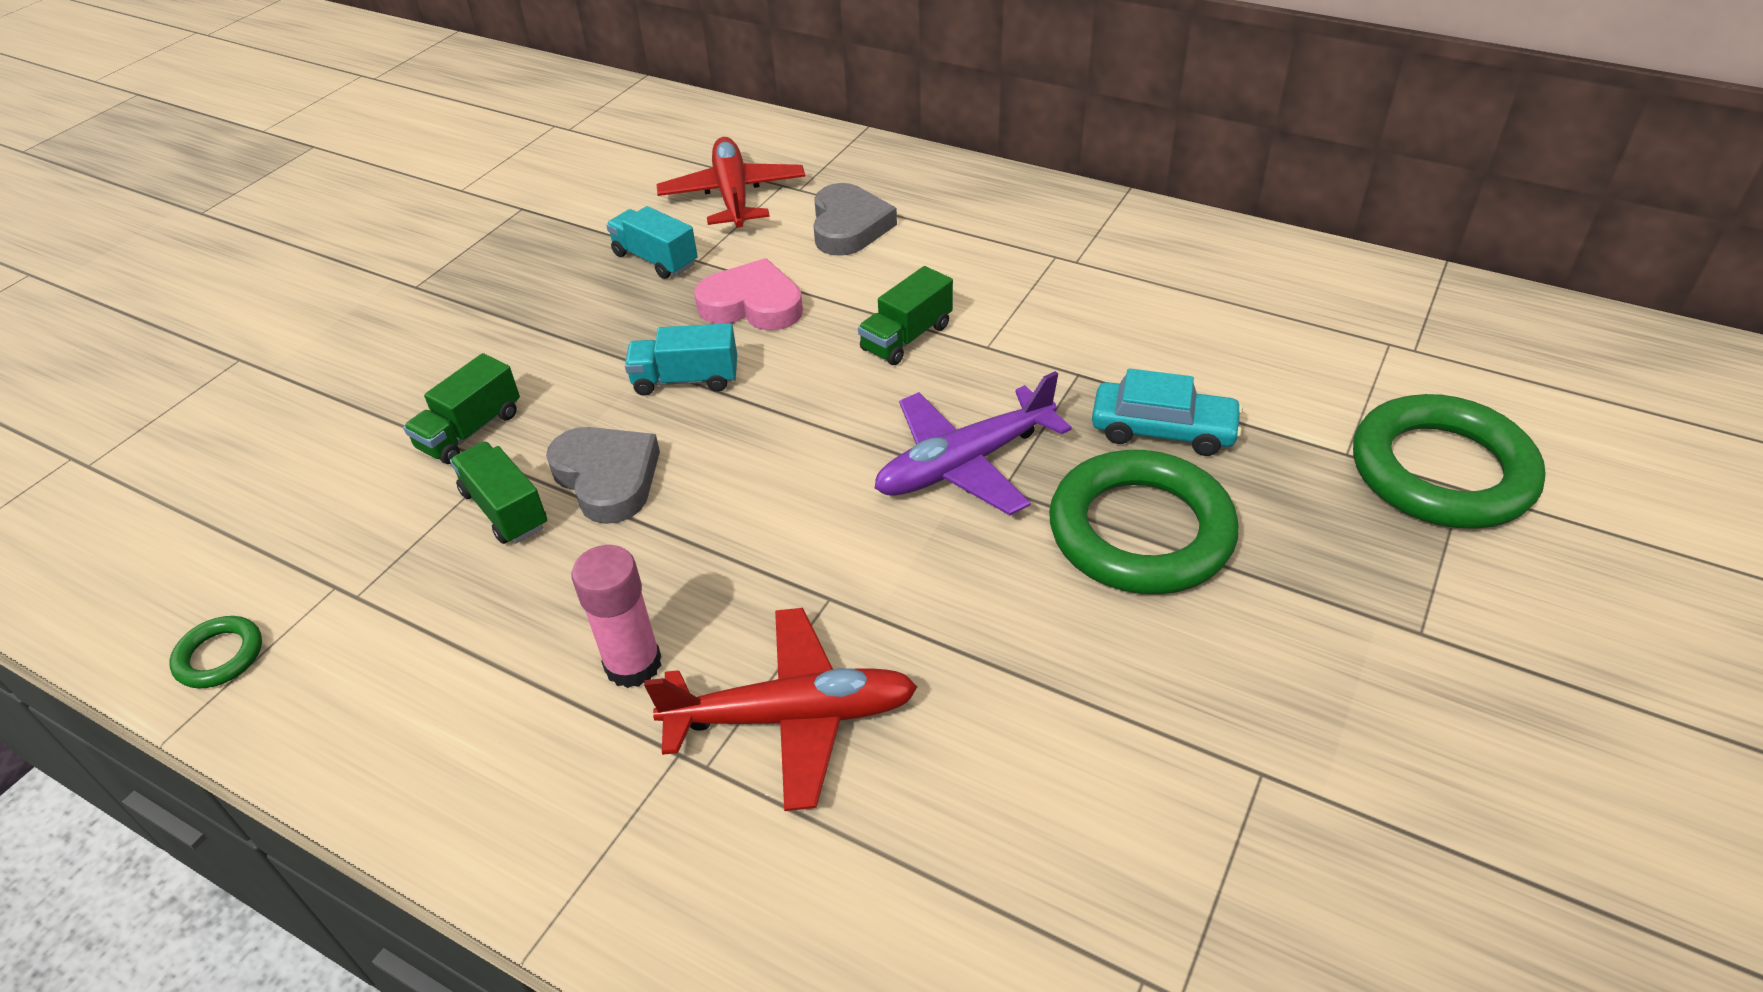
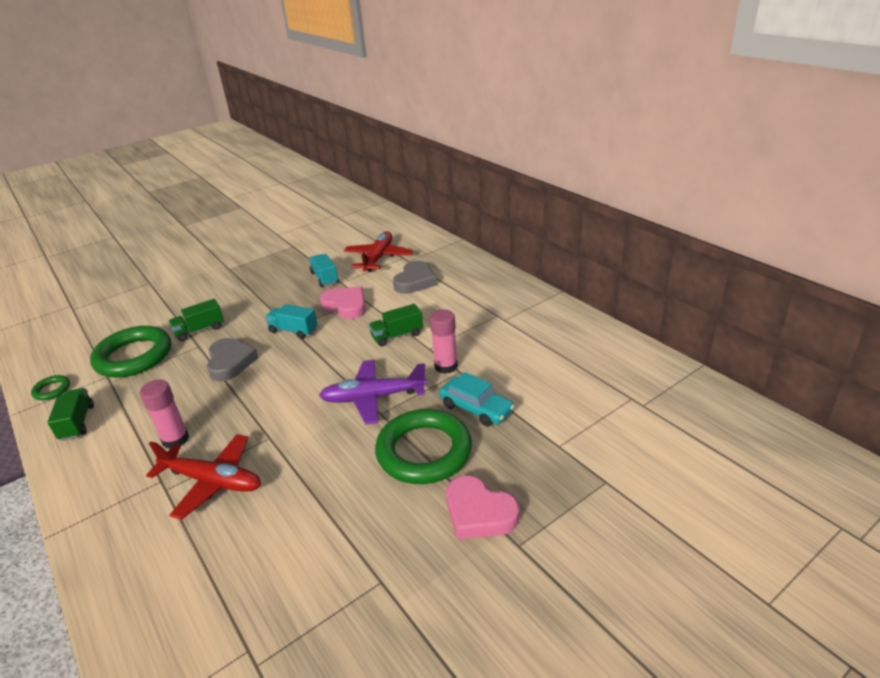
camera: 25 degrees right, 10 degrees down
green truck [450,442,547,544] -> green truck moved to [47,388,94,441]
green ring [1353,394,1546,529] -> green ring moved to [90,326,171,378]
none -> pink glue stick [430,309,458,374]
none -> pink heart [446,476,519,539]

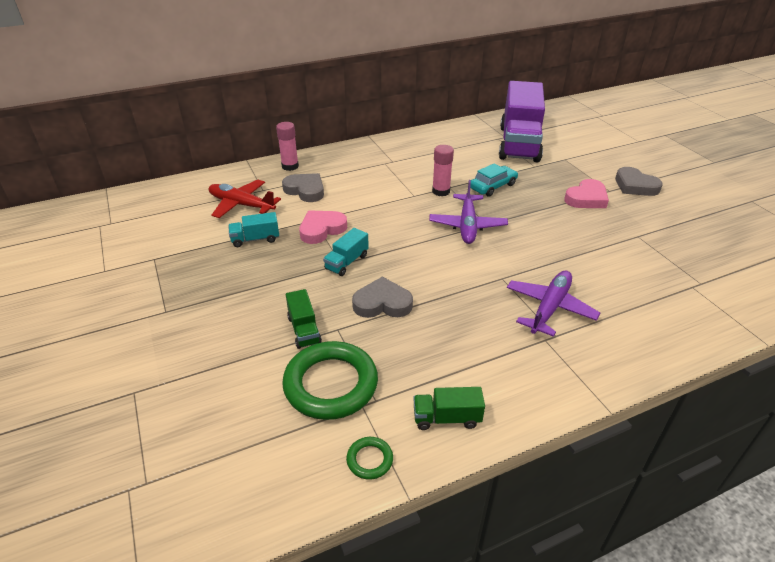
camera: 80 degrees left, 5 degrees up
pink glue stick [140,380,189,449] -> pink glue stick moved to [276,122,299,171]
red plane [146,434,261,520] -> purple plane [507,270,600,337]
green truck [369,304,423,346] -> none
green ring [375,409,472,484] -> none
none -> purple truck [499,81,545,162]
none -> grey heart [615,167,663,196]

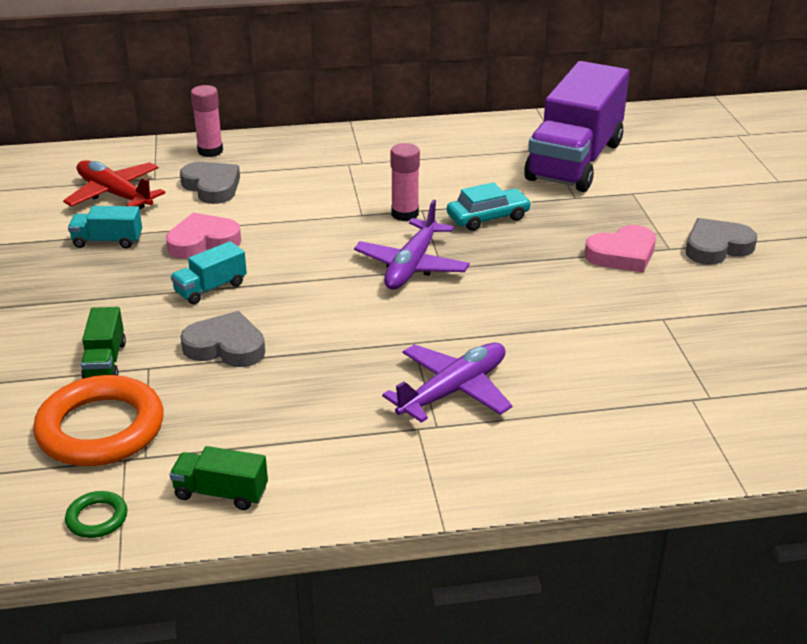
camera: 15 degrees right, 5 degrees down
green ring [282,341,378,420] -> orange ring [33,375,164,466]
grey heart [615,167,663,196] -> grey heart turned 90 degrees clockwise [686,218,757,265]

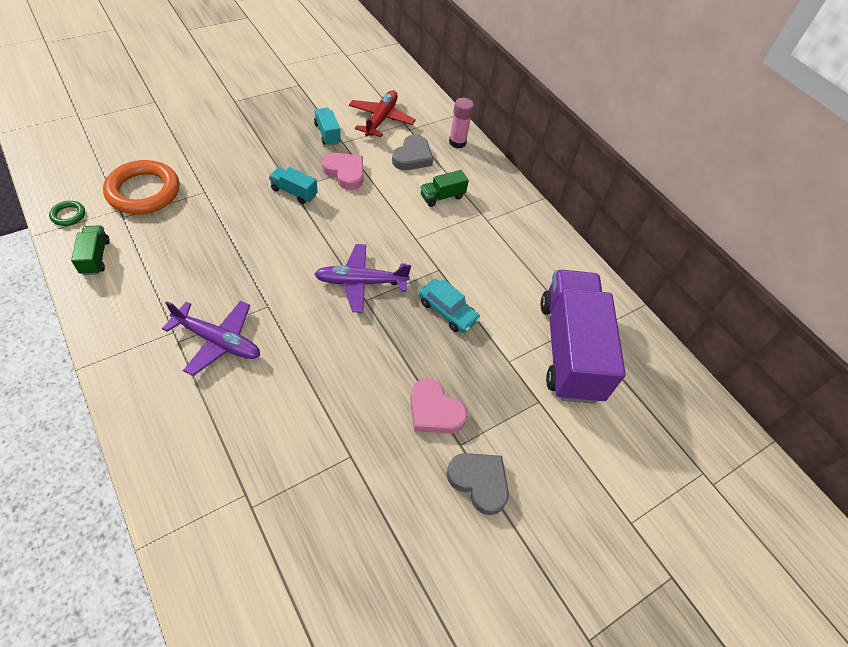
camera: 60 degrees right, 20 degrees up
green truck [81,307,126,379] -> green truck moved to [421,170,469,207]
grey heart [180,311,265,367] -> none
pink glue stick [390,143,420,221] -> none
purple truck [524,61,629,192] -> purple truck turned 90 degrees clockwise [540,270,626,404]

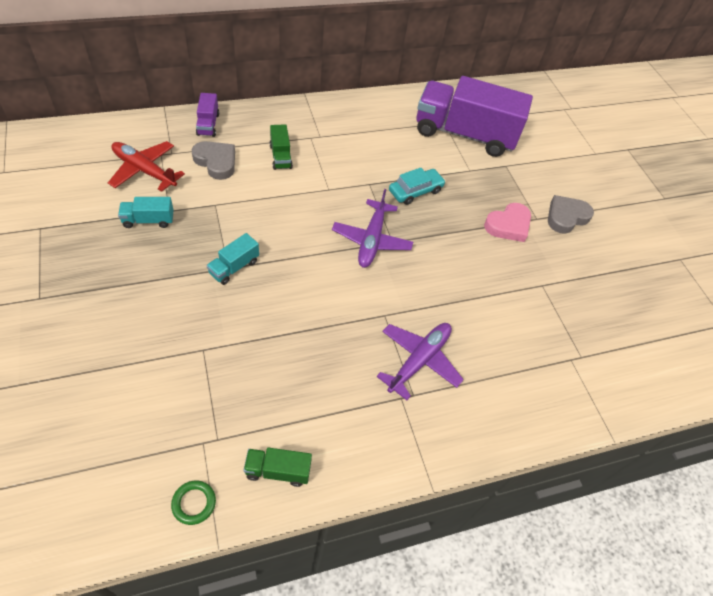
camera: 75 degrees left, 0 degrees up
orange ring [103,160,179,214] -> none
pink heart [322,153,363,190] -> none
pink glue stick [449,98,474,149] -> purple truck [196,93,219,137]

